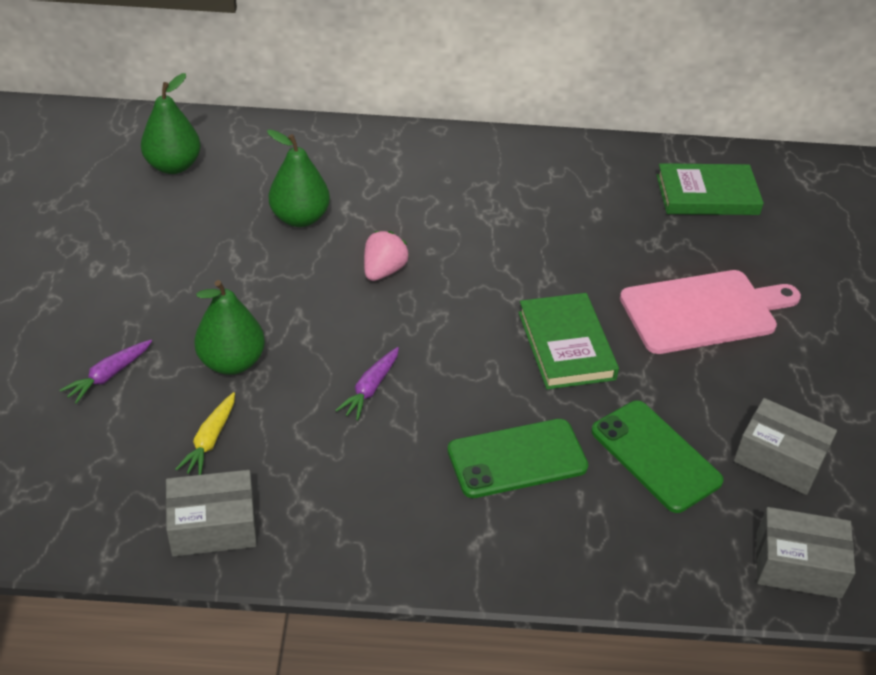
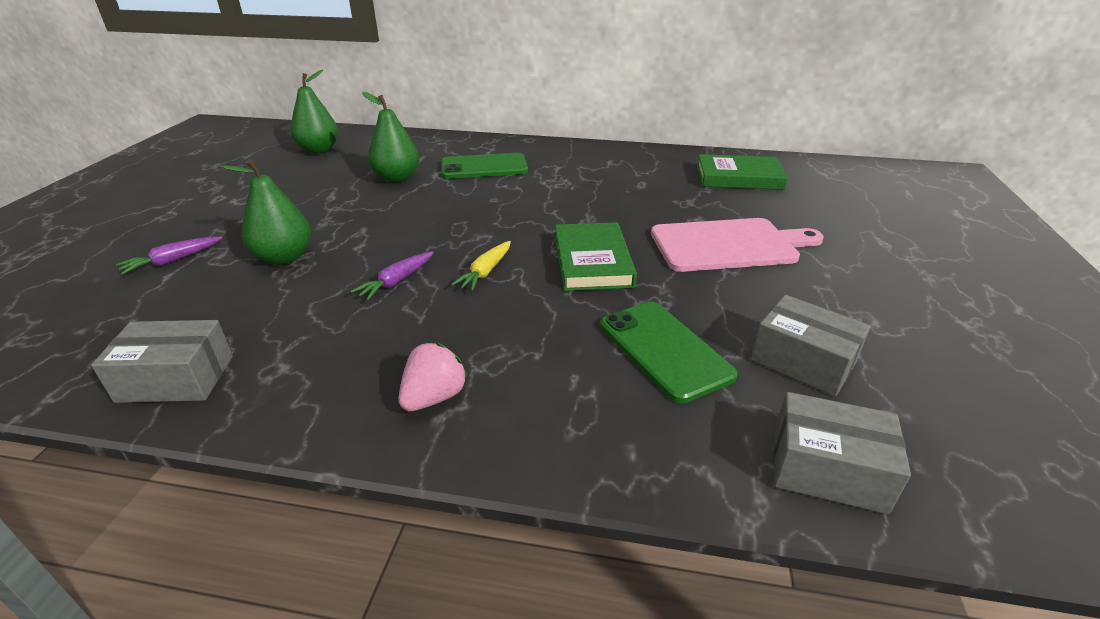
camera: 10 degrees right, 10 degrees down
yellow carrot [175,392,235,475] -> yellow carrot moved to [451,241,511,291]
pink strawberry [364,231,409,281] -> pink strawberry moved to [399,343,468,411]
green phone [447,419,588,498] -> green phone moved to [441,153,528,179]

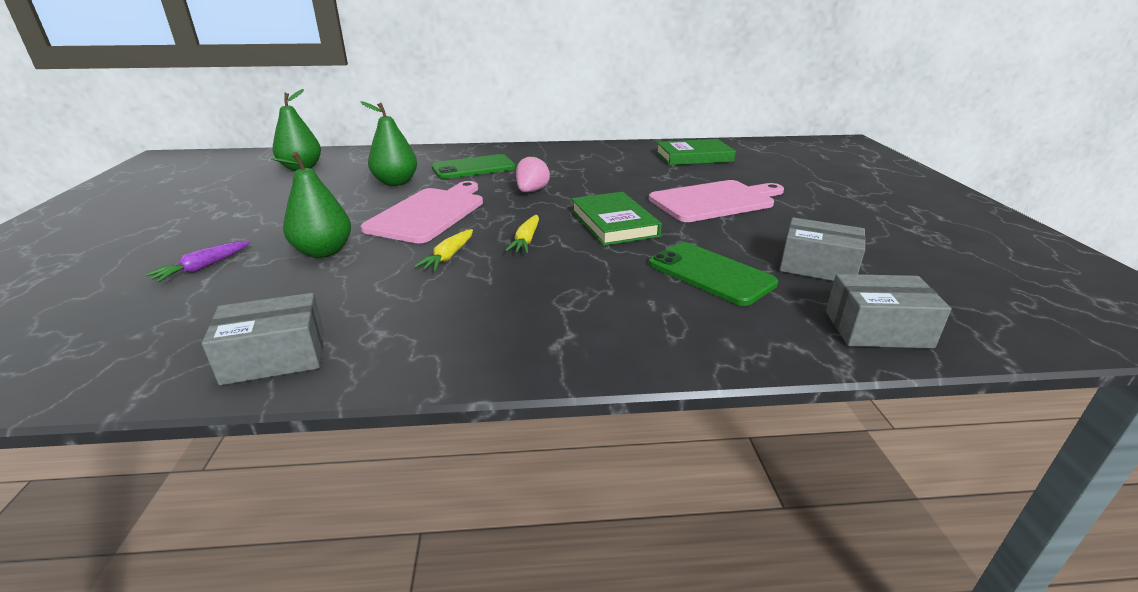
camera: 15 degrees left, 5 degrees down
purple carrot [351,251,434,300] -> yellow carrot [414,229,473,271]
pink strawberry [399,343,468,411] -> pink strawberry moved to [516,155,550,192]
none -> pink cutting board [361,181,483,243]

